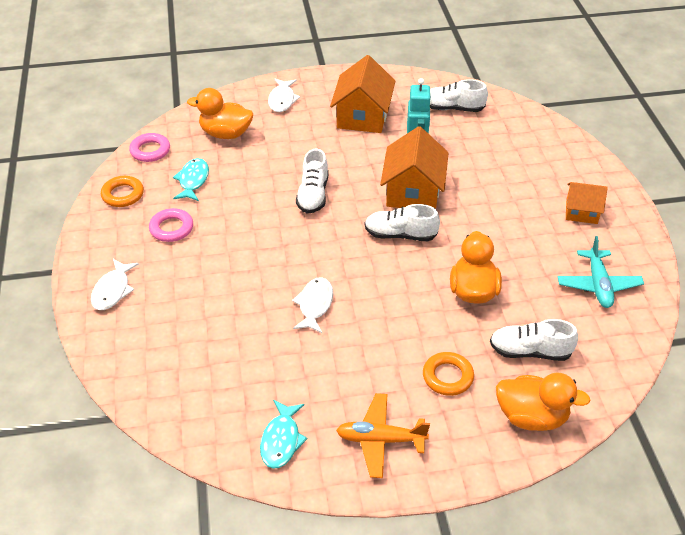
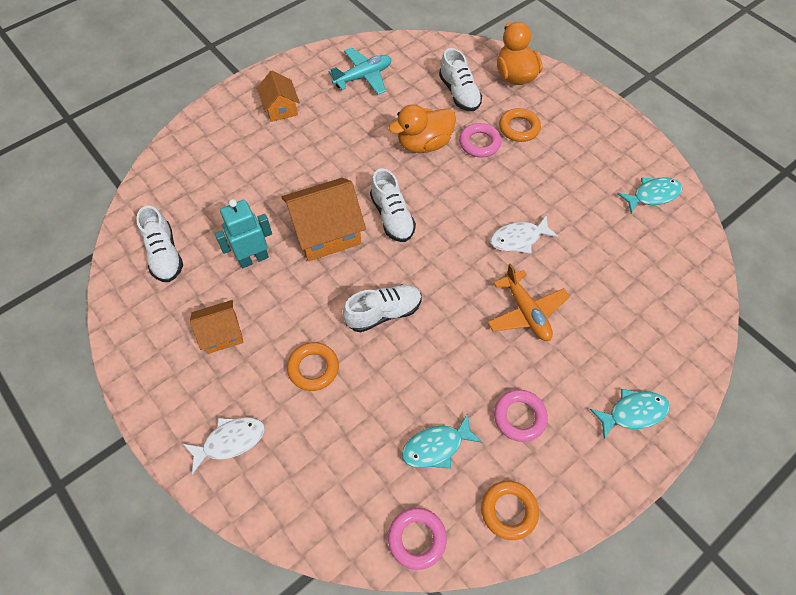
camera: 120 degrees left, 15 degrees up
white fish [91,259,139,310] -> turquoise fish [590,389,670,439]
orange duck [187,88,253,139] -> none
orange house [330,55,395,133] -> orange house [190,300,243,354], size x0.59
orange plane [336,393,430,478] -> orange plane moved to [487,263,570,341]
none -> orange ring [287,342,339,391]
none -> pink ring [459,123,502,157]

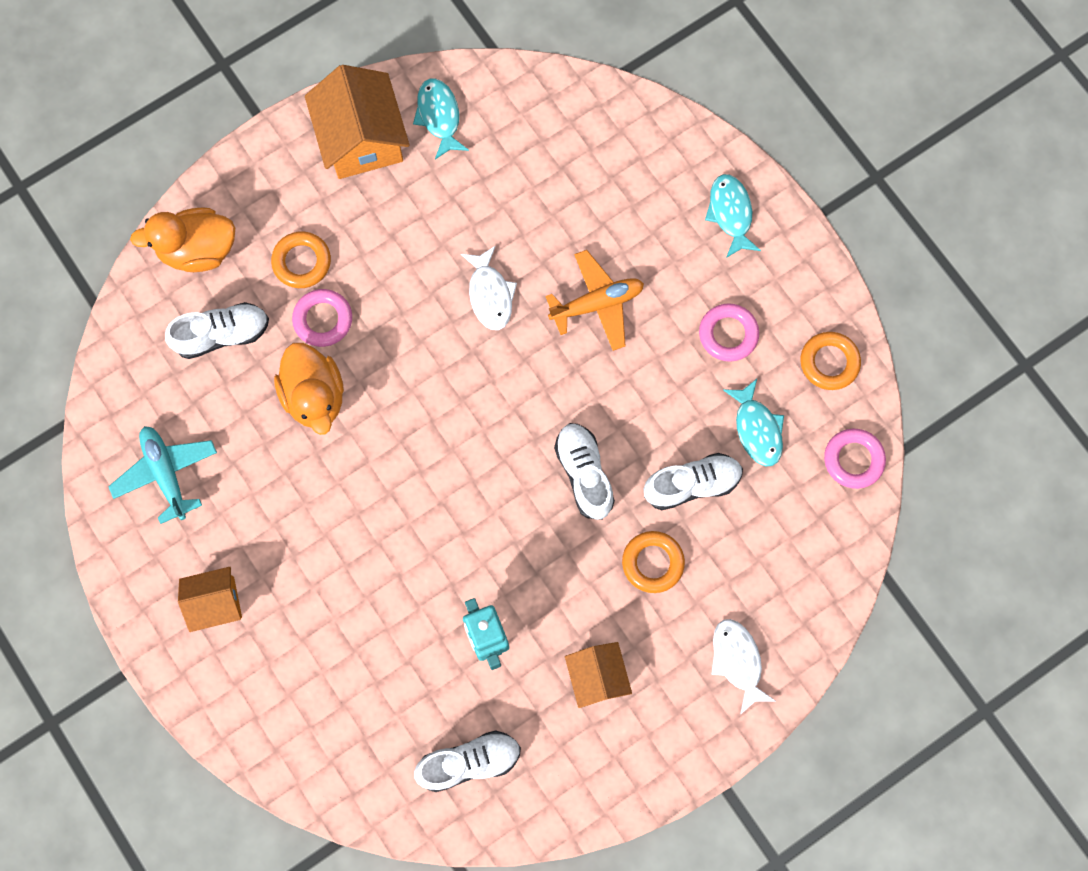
camera: 85 degrees left, 15 degrees up
orange house [281,178,366,261] -> orange house moved to [305,65,409,179]
white shoe [370,168,416,242] -> white shoe moved to [644,453,743,510]

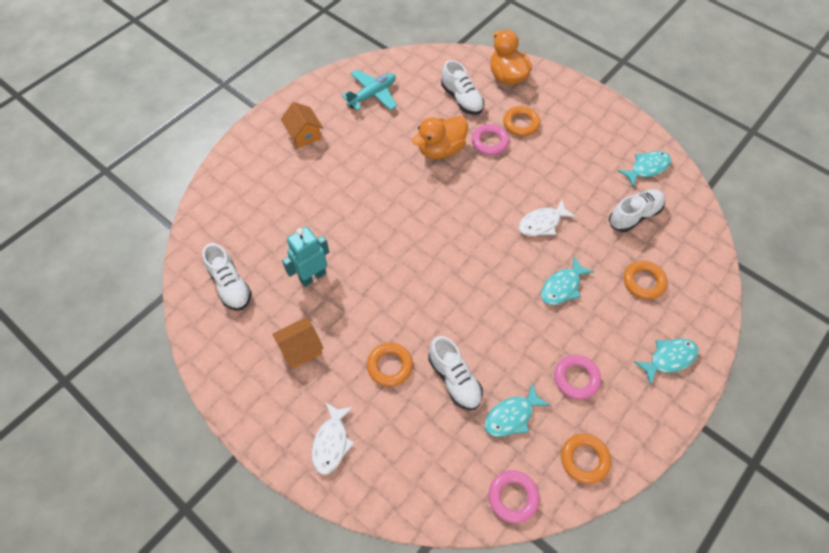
camera: 75 degrees right, 15 degrees down
orange house [305,65,409,179] -> none
orange plane [545,250,644,351] -> turquoise fish [541,256,594,305]
white shoe [554,423,615,520] -> white shoe moved to [609,189,665,232]
white fish [712,619,775,715] -> white fish turned 135 degrees clockwise [312,402,354,475]
none -> orange ring [624,260,667,299]

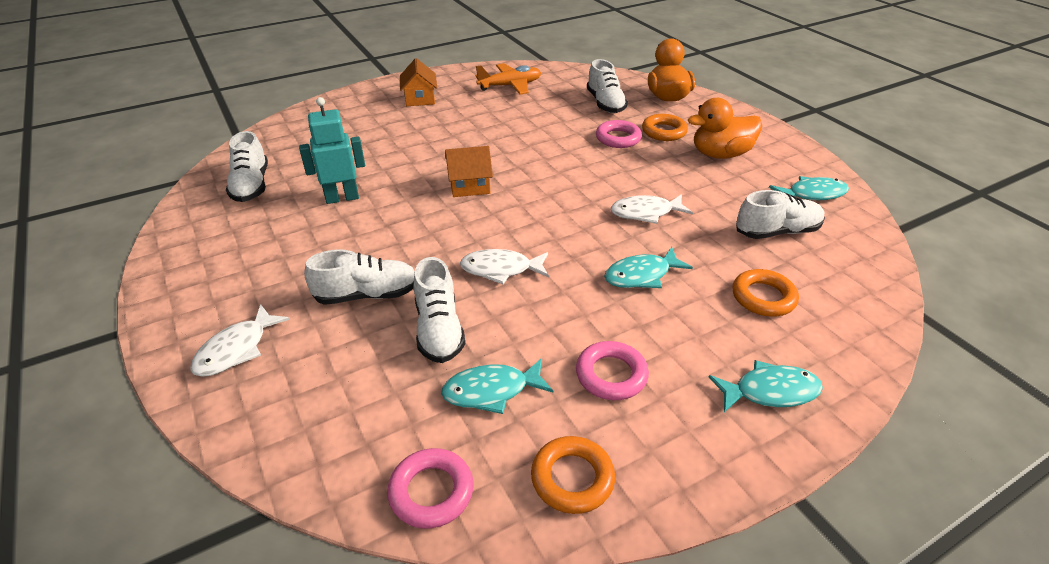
camera: 20 degrees right, 20 degrees down
orange house [272,317,324,369] -> orange house moved to [445,146,493,197]
turquoise plane [341,69,397,111] -> orange plane [475,63,541,94]
orange ring [367,343,413,387] -> white shoe [304,249,415,305]
orange duck [412,116,468,159] -> orange duck moved to [688,98,762,159]
none -> white fish [460,249,549,284]

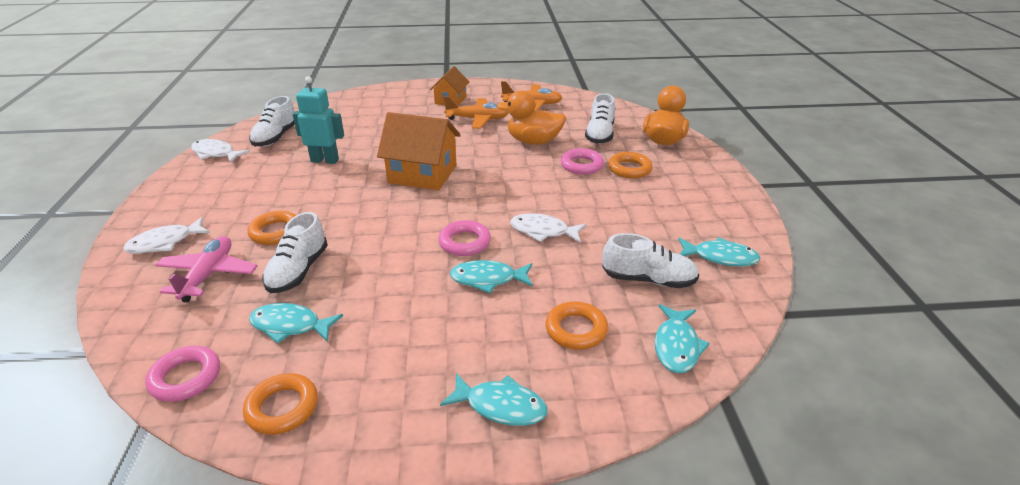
camera: 25 degrees right, 5 degrees down
white shoe [304,249,415,305] -> orange ring [247,211,296,245]
orange house [445,146,493,197] -> orange house [377,112,461,190], size x1.69
white fish [460,249,549,284] -> white fish moved to [191,139,250,163]
pink ring [576,341,649,400] -> pink ring moved to [438,220,491,256]
orange duck [688,98,762,159] -> orange duck moved to [497,90,566,145]
none -> pink plane [155,236,258,302]
none -> orange plane [444,96,509,129]
none -> turquoise fish [655,304,710,373]

